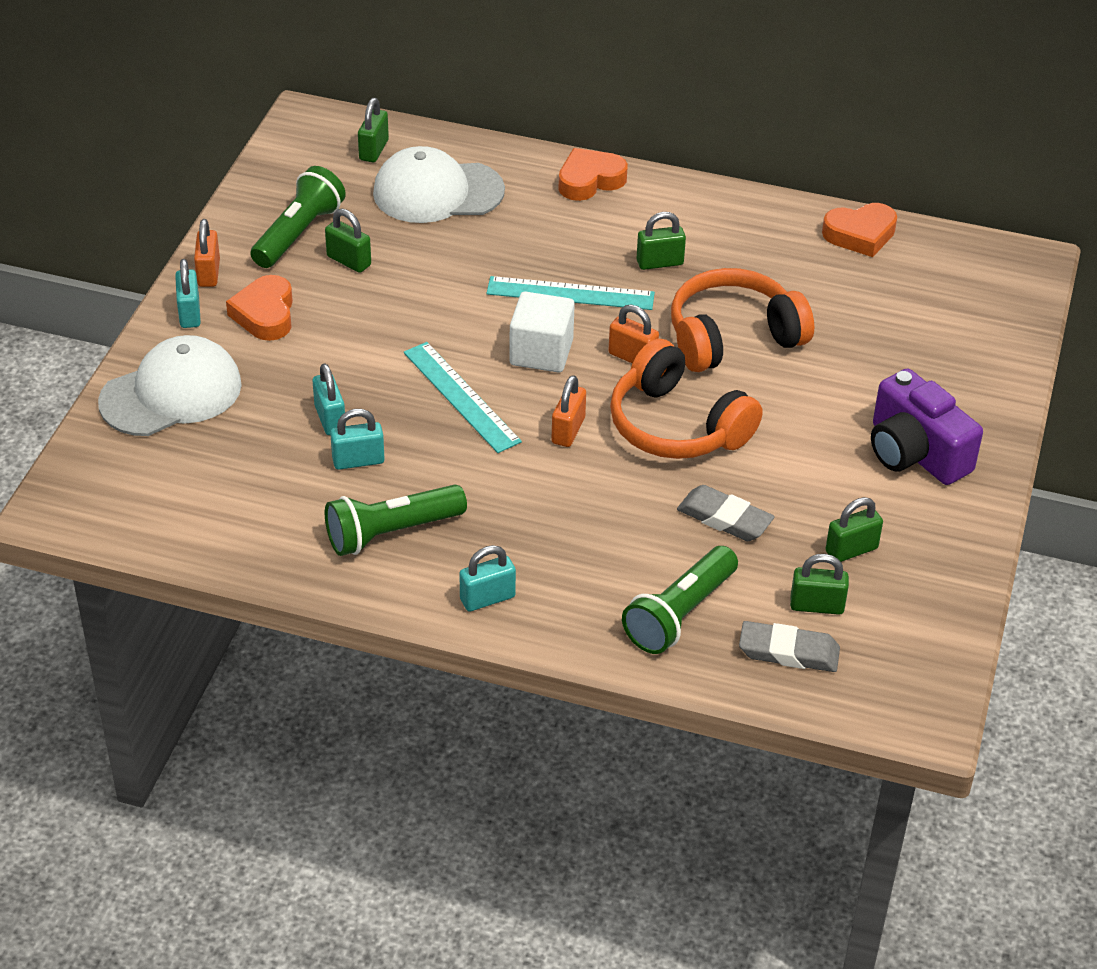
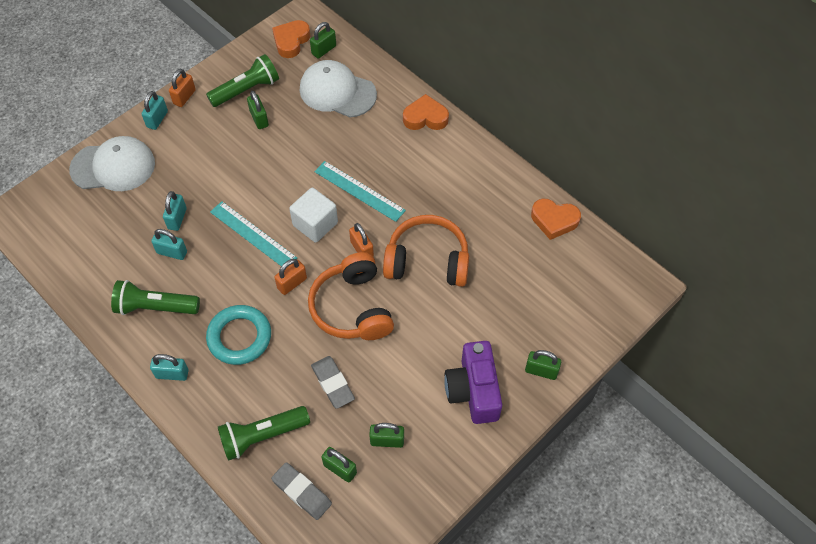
camera: 30 degrees right, 15 degrees up
orange heart [226,275,293,341] -> orange heart moved to [272,20,310,58]
turquoise ruler [404,342,522,453] -> turquoise ruler turned 45 degrees counterclockwise [210,201,297,266]
green padlock [636,212,686,270] -> green padlock moved to [525,350,561,380]
none -> turquoise ring [206,305,271,365]

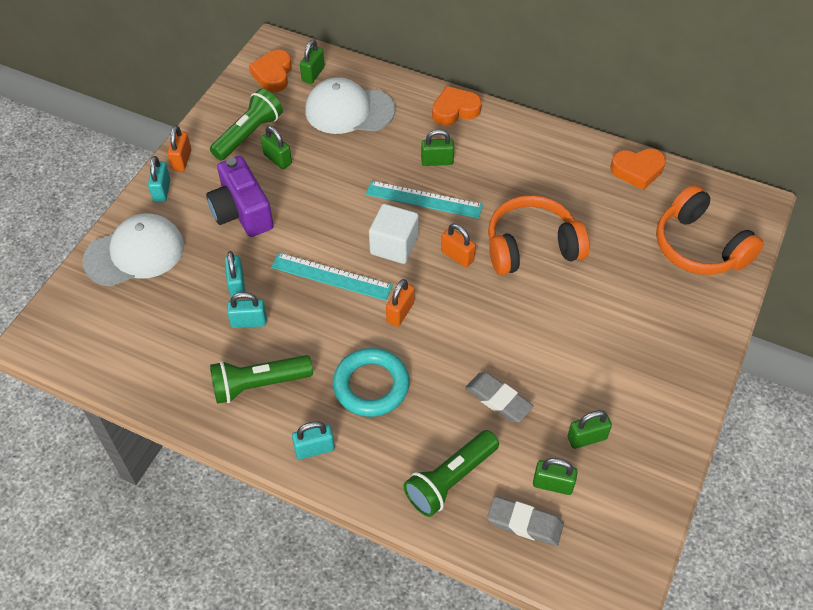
camera: 20 degrees left, 5 degrees down
orange headphones [308,252,394,340] -> orange headphones moved to [656,185,764,275]
purple camera [444,341,502,424] -> purple camera moved to [206,156,274,237]
green padlock [525,350,561,380] -> green padlock moved to [421,129,454,166]

